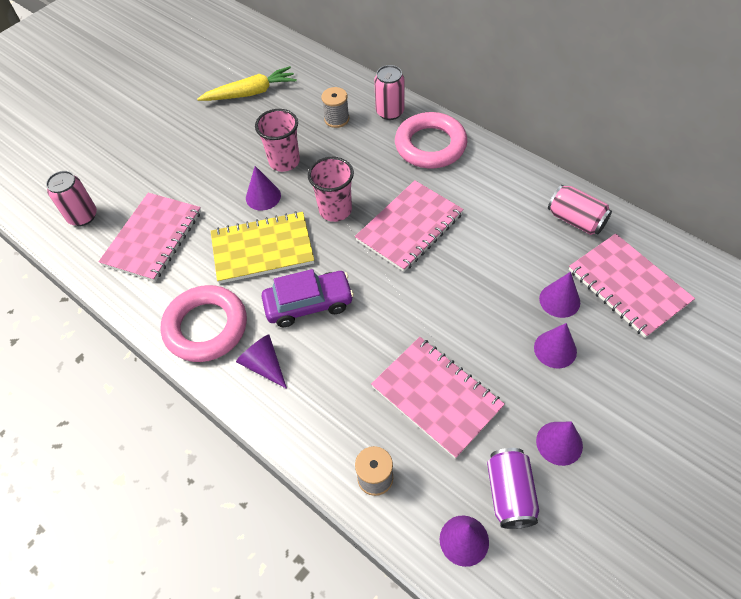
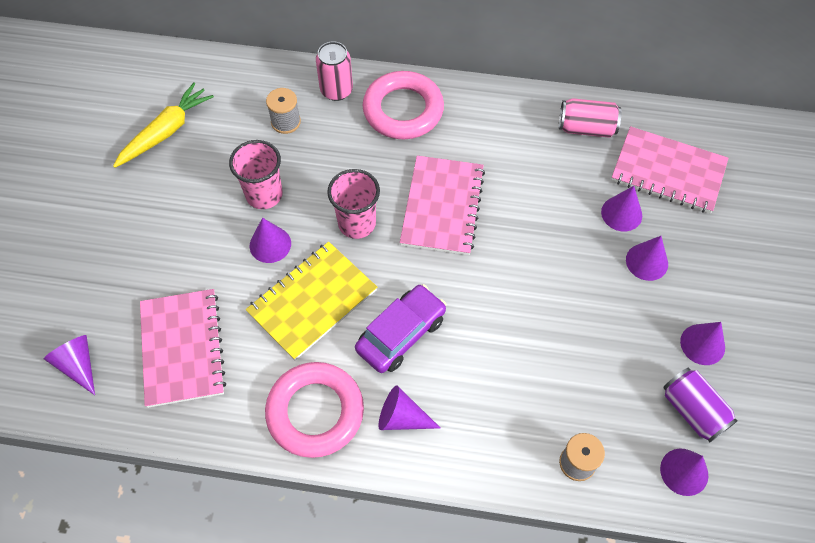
camera: 35 degrees left, 5 degrees up
pink can [46,171,97,226] -> purple cone [44,335,95,395]
pink notebook [371,337,505,459] -> none

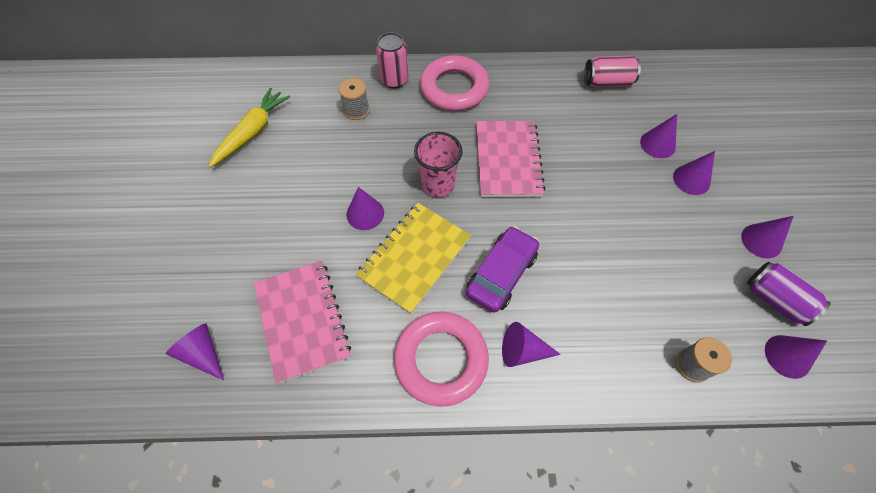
camera: 10 degrees left, 0 degrees up
pink cup [229,140,283,209] -> none
pink notebook [611,126,729,214] -> none

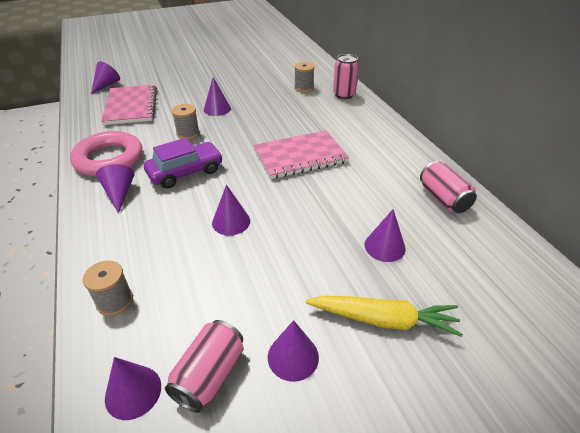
camera: 70 degrees right, 20 degrees down
yellow carrot [209,88,290,168] -> yellow carrot moved to [305,296,463,337]
pink notebook [254,261,351,384] -> pink notebook turned 60 degrees counterclockwise [101,85,157,125]
yellow notebook [356,203,471,314] -> grey spool [172,104,200,140]
pink cup [414,132,463,197] -> none
pink ring [420,55,489,111] -> none
purple car [466,226,539,313] -> purple car turned 45 degrees counterclockwise [144,138,223,189]
purple cone [673,151,715,195] -> purple cone moved to [212,184,250,235]
purple can [747,262,831,326] -> pink can [165,320,244,413]

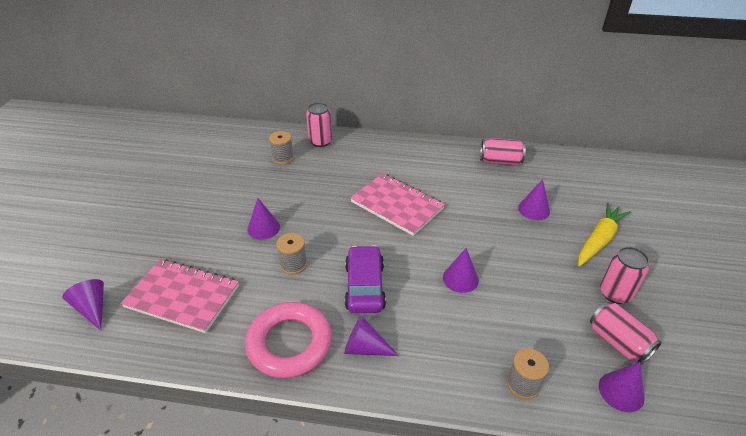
camera: 60 degrees left, 0 degrees up
pink notebook [253,130,349,179] -> pink notebook turned 60 degrees counterclockwise [350,173,445,236]
purple cone [268,320,319,382] -> pink can [600,247,649,304]

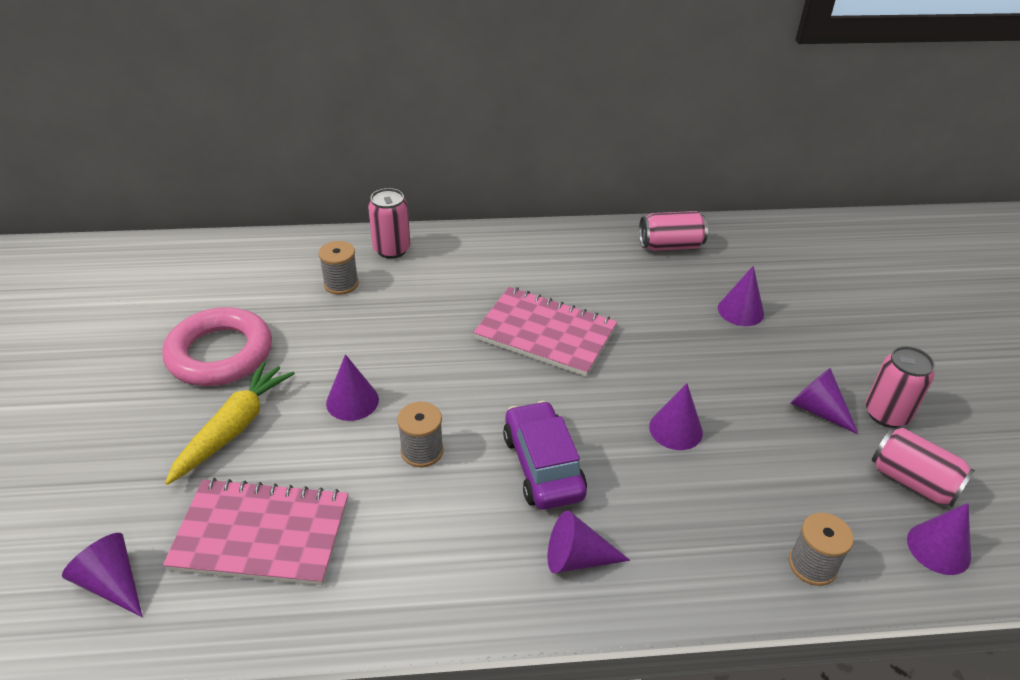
camera: 15 degrees left, 0 degrees up
pink ring [245,302,332,378] -> pink ring moved to [162,307,272,386]
yellow carrot [578,203,631,266] -> yellow carrot moved to [165,361,295,485]
none -> purple cone [790,368,858,434]

